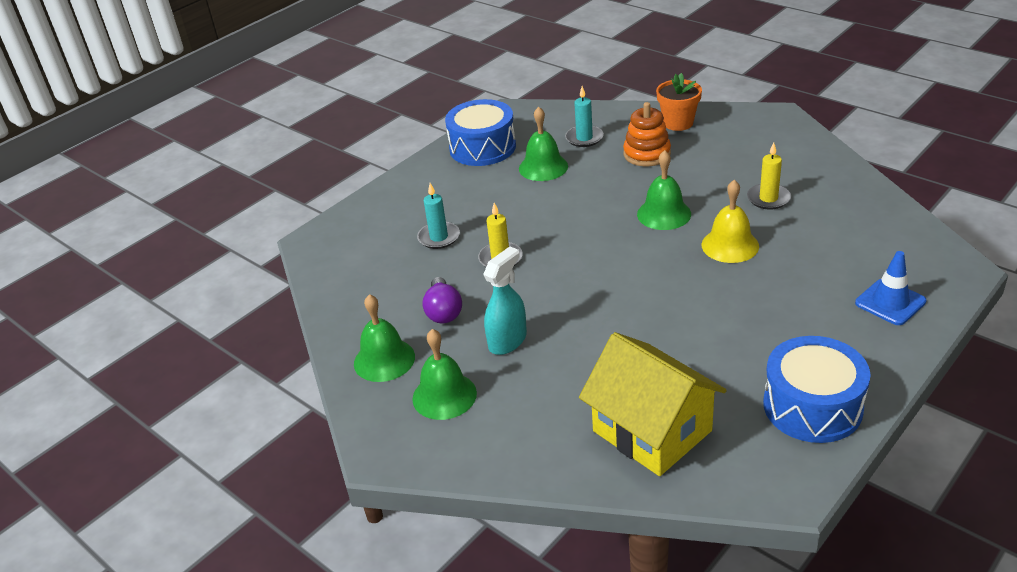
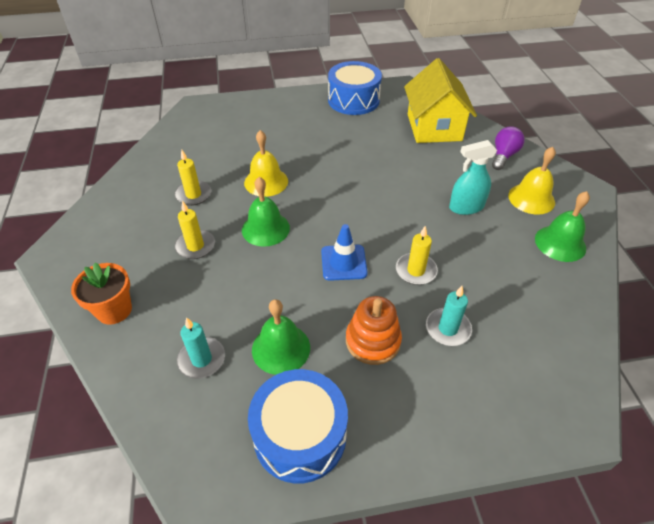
camera: 145 degrees left, 10 degrees up
green bell [412,329,477,420] -> yellow bell [508,147,556,215]
purple light bulb [422,277,462,323] -> purple light bulb moved to [492,126,525,170]
orange stacking toy [623,102,671,166] -> orange stacking toy moved to [346,296,402,365]
blue traffic cone [855,251,927,325] -> blue traffic cone moved to [321,224,368,281]
none -> yellow candle [174,201,215,259]

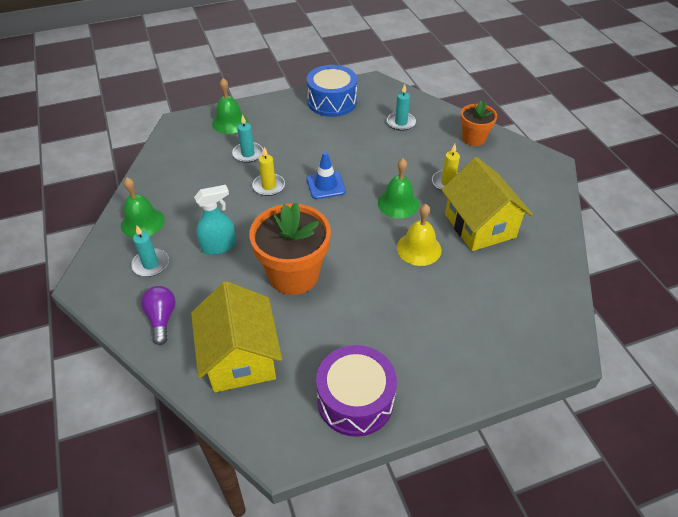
camera: 170 degrees right, 0 degrees up
yellow candle [174,150,211,206] -> yellow house [441,157,533,251]
green bell [252,299,310,375] -> green bell moved to [212,78,249,134]
blue drum [328,61,382,115] -> purple drum [316,345,397,437]
orange stacking toy [346,296,402,365] -> none
purple light bulb [492,126,525,170] -> purple light bulb turned 150 degrees clockwise [141,286,176,345]
yellow bell [508,147,556,215] -> turquoise candle [131,226,169,277]
none -> orange flower pot [249,202,331,295]

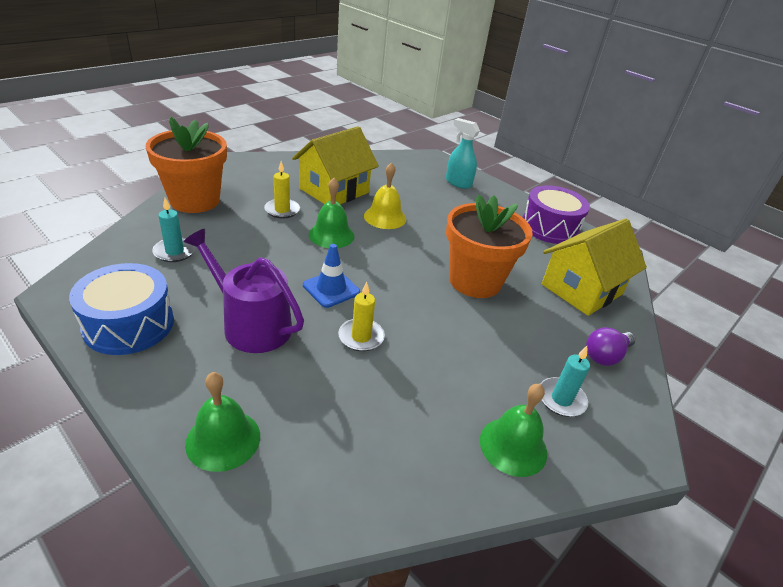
camera: 120 degrees left, 10 degrees down
turquoise spray bottle [194,185,236,255] -> turquoise spray bottle moved to [446,118,480,189]
turquoise candle [232,114,263,163] -> none
orange flower pot [460,101,497,146] -> orange flower pot [146,117,227,213], size x1.74
none -> purple watering can [184,229,304,353]

